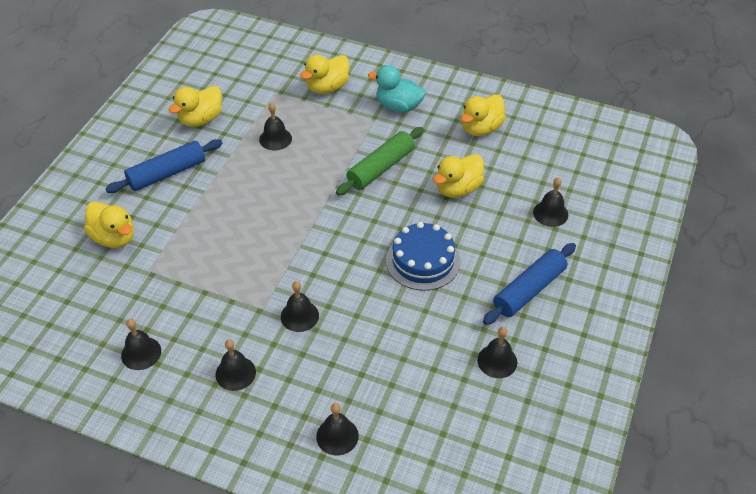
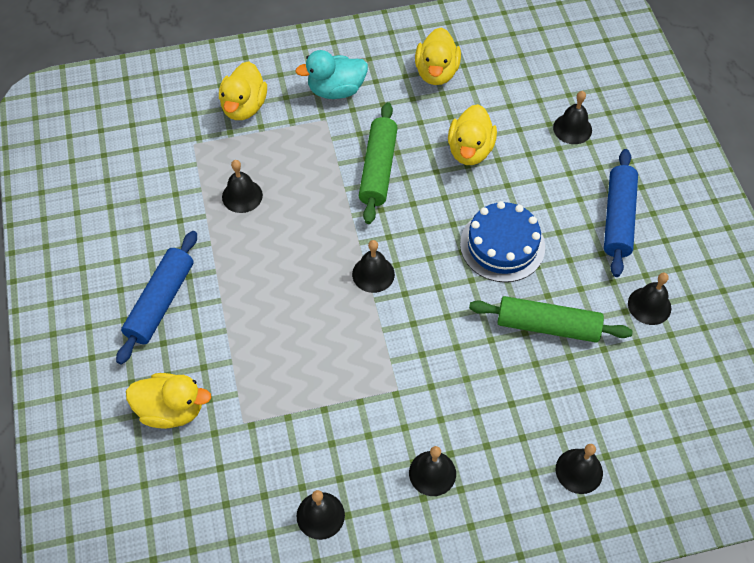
camera: 35 degrees left, 10 degrees up
yellow duck [169,85,222,127] -> none
black bell [281,281,319,332] -> black bell moved to [352,240,395,293]
none -> green rolling pin [469,296,633,342]

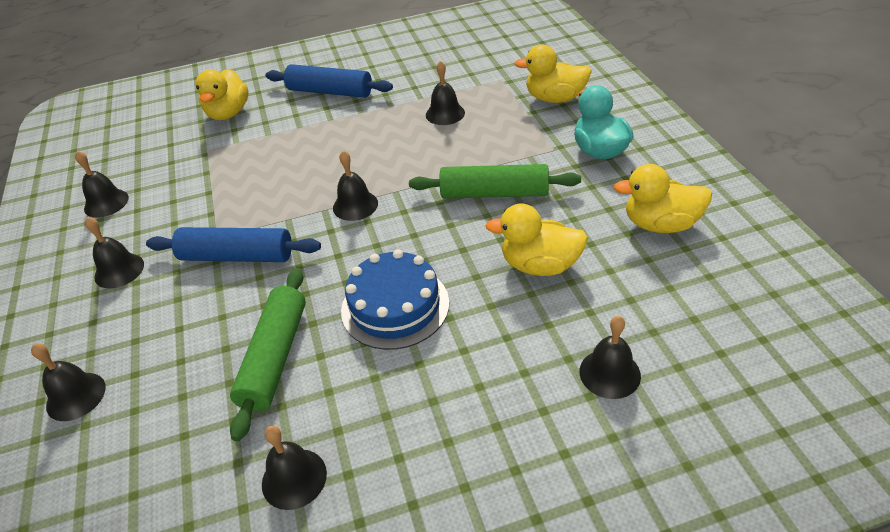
camera: 90 degrees right, 15 degrees down
blue rolling pin [604,149,638,277] -> blue rolling pin moved to [146,227,321,262]

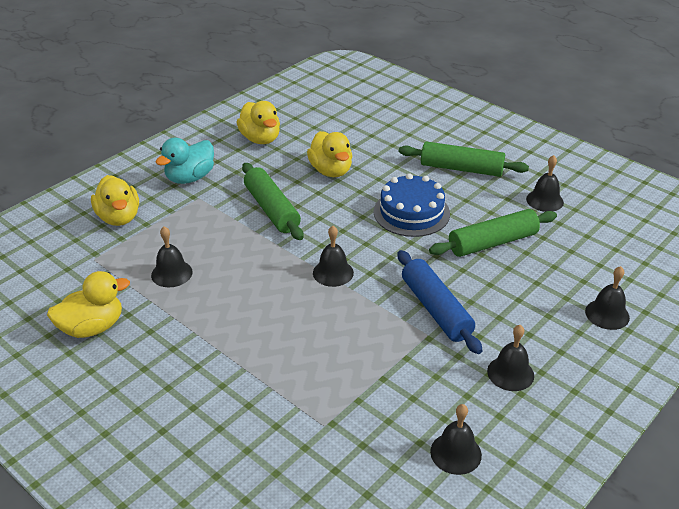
camera: 125 degrees left, 5 degrees down
yellow duck [196,69,248,120] -> yellow duck moved to [47,271,130,338]
blue rolling pin [266,64,393,98] -> none
black bell [579,316,641,399] -> none
none -> green rolling pin [399,141,529,177]

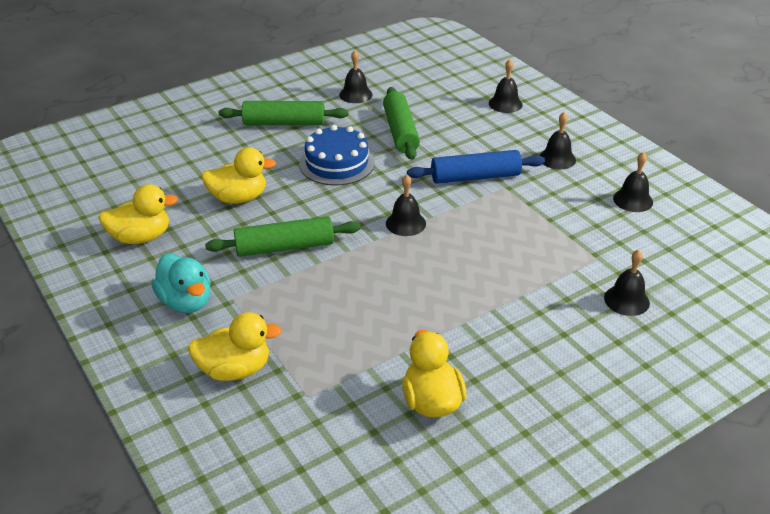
camera: 75 degrees left, 0 degrees up
black bell [151,226,193,287] -> black bell moved to [604,250,650,316]
green rolling pin [399,141,529,177] -> green rolling pin turned 60 degrees clockwise [219,101,348,125]

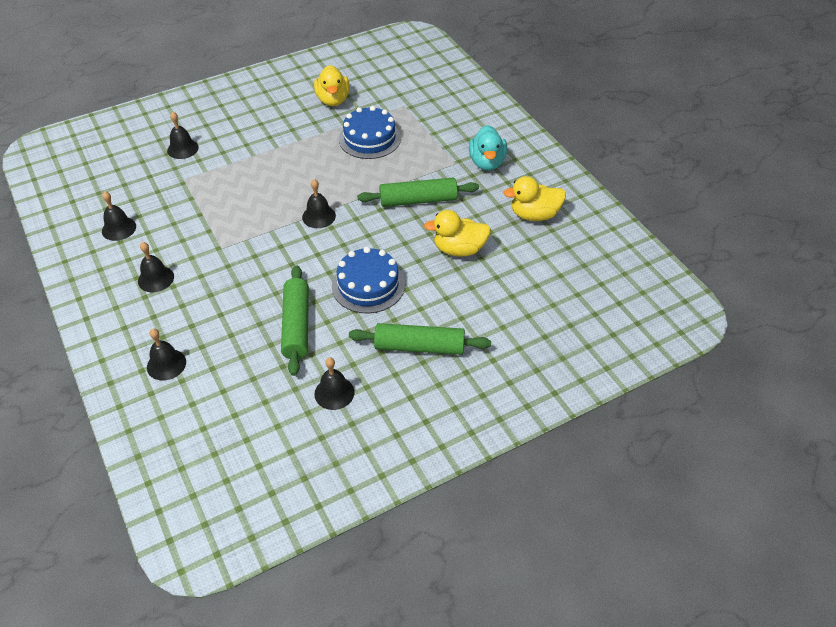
camera: 175 degrees left, 10 degrees up
turquoise duck [151,253,211,313] -> turquoise duck turned 150 degrees counterclockwise [469,125,507,171]
yellow duck [188,312,282,381] -> none
blue rolling pin [407,150,545,184] -> none
none -> blue cake [339,106,401,159]

